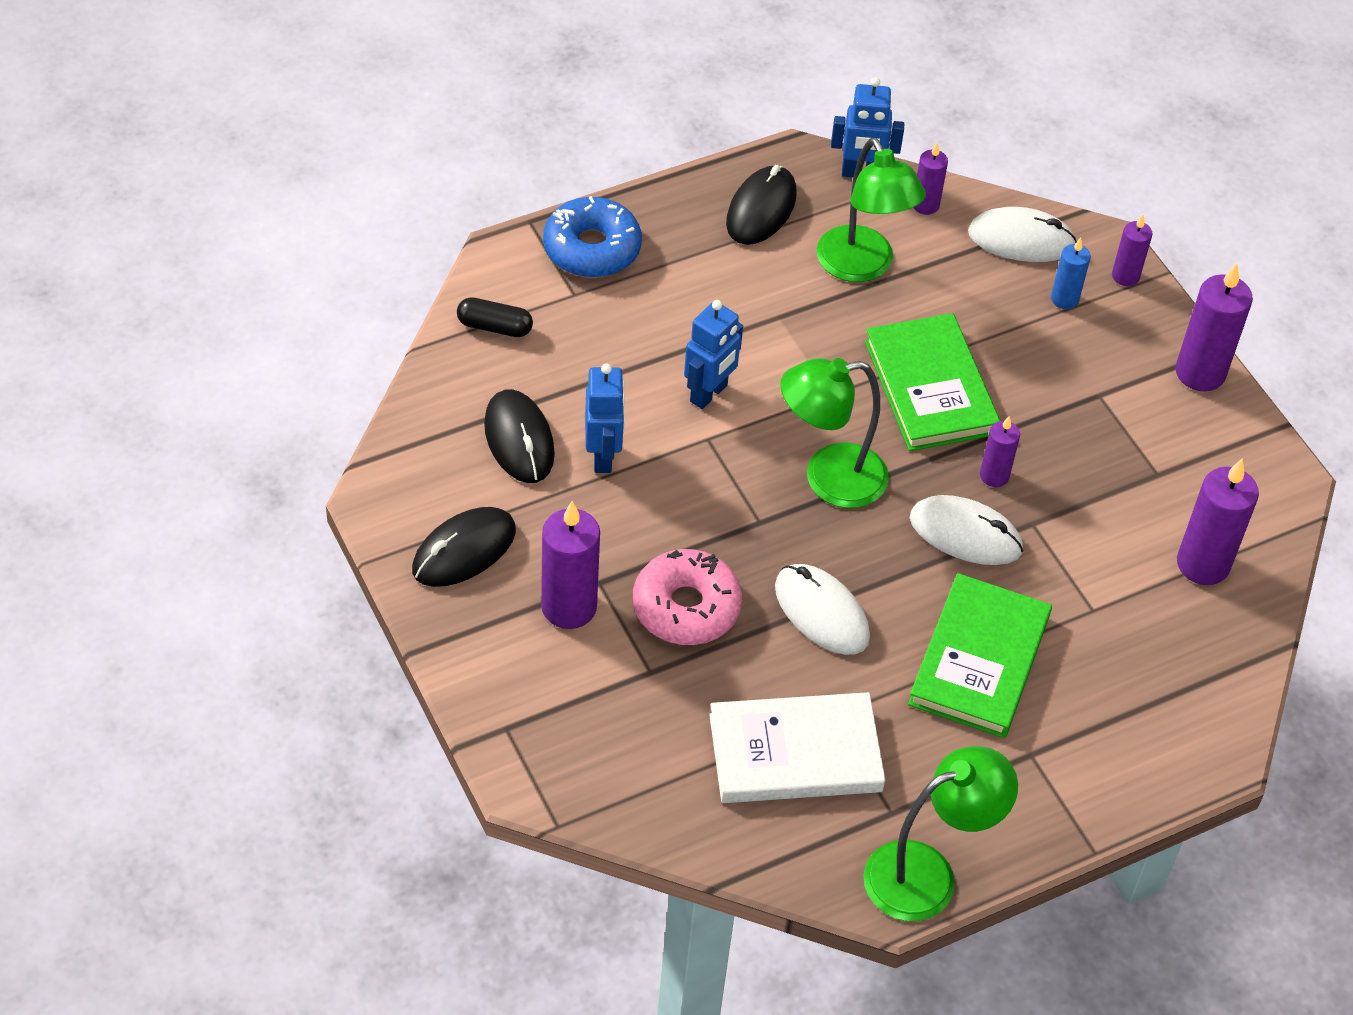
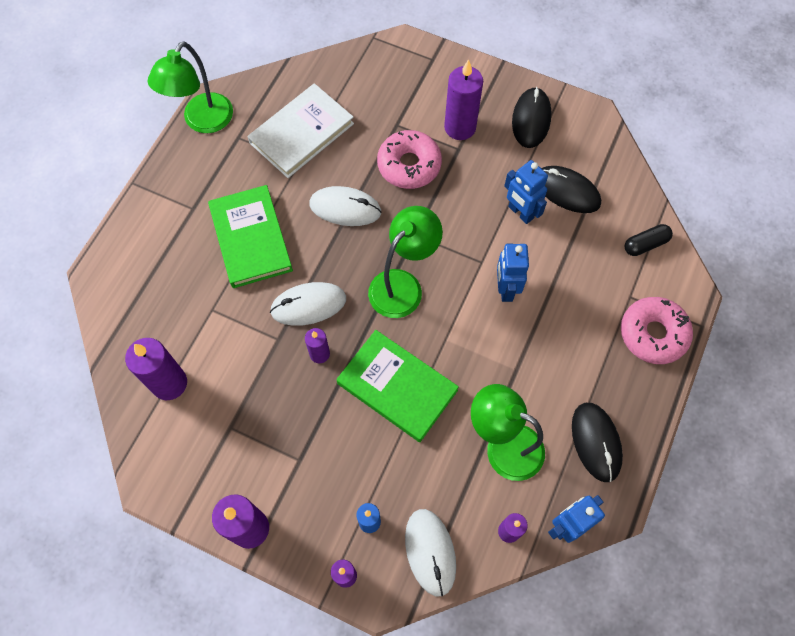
camera: 145 degrees right, 15 degrees up
blue donut [543,196,642,278] -> pink donut [621,297,693,364]
white mouse [968,207,1077,262] -> white mouse turned 75 degrees counterclockwise [405,509,456,596]

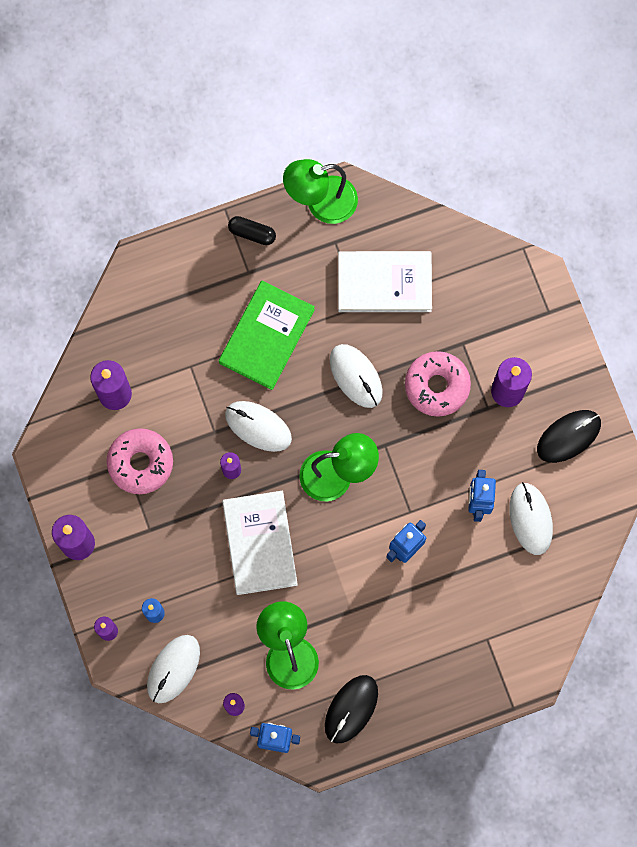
camera: 45 degrees right, 10 degrees up
green book [336,330,459,442] -> white book [222,491,298,595]
black mouse [541,166,601,213] -> white mouse [509,482,553,555]
pink donut [621,297,693,364] -> pink donut moved to [107,428,173,494]
black capsule [624,224,673,256] -> black capsule moved to [228,216,276,245]

